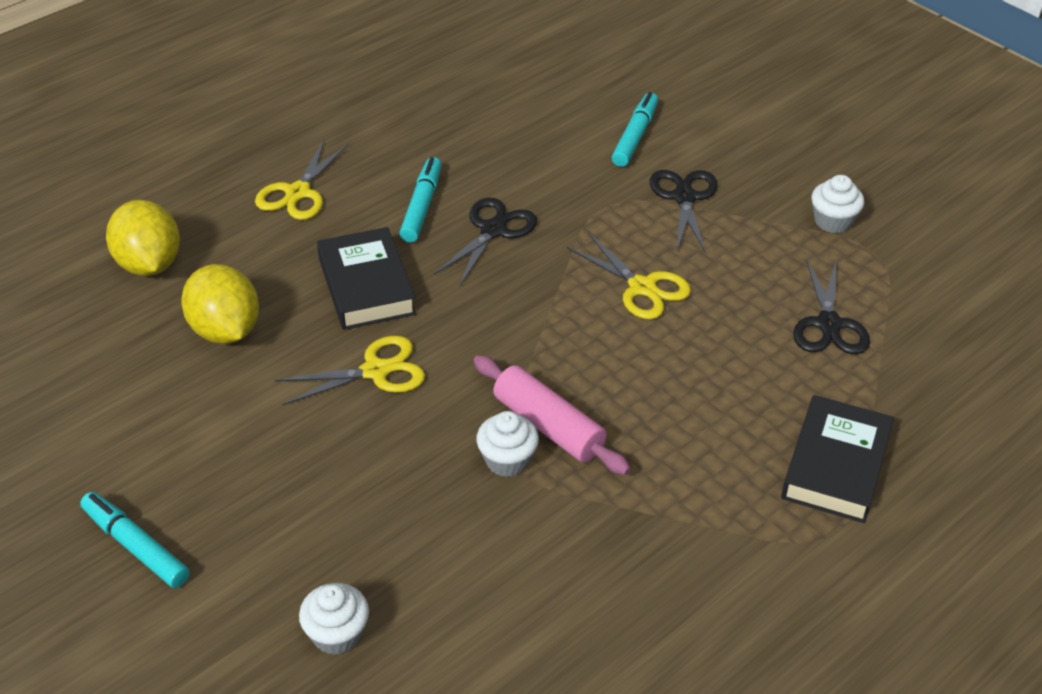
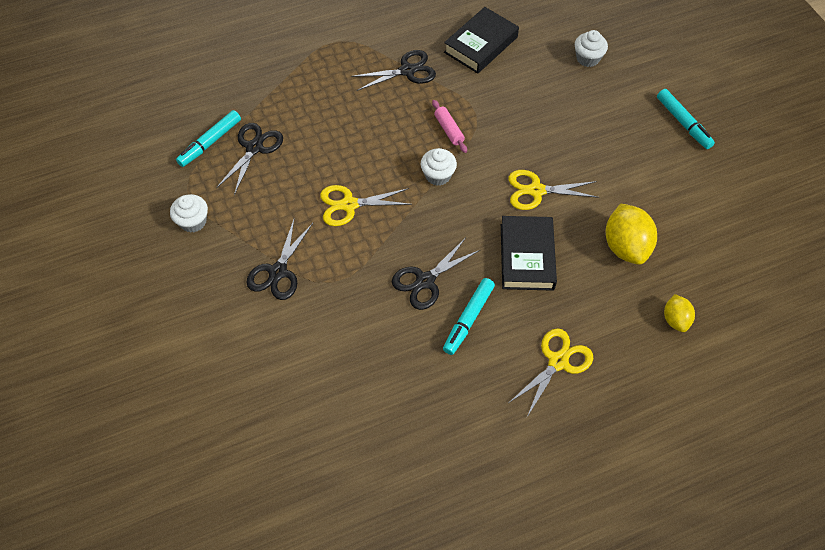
camera: 160 degrees left, 15 degrees up
yellow lemon [106,200,180,276] -> yellow lemon [664,294,695,332], size x0.57
pink rolling pin [473,355,631,475] -> pink rolling pin [432,100,467,153], size x0.60
white cupcake [476,411,539,477] -> white cupcake moved to [421,148,457,186]
yellow scissors [567,233,691,320] -> yellow scissors turned 75 degrees counterclockwise [320,185,412,226]
turquoise marker [612,92,658,167] -> turquoise marker moved to [176,110,241,167]
black book [781,395,894,523] -> black book moved to [444,7,519,74]
none -> black scissors [351,50,436,91]

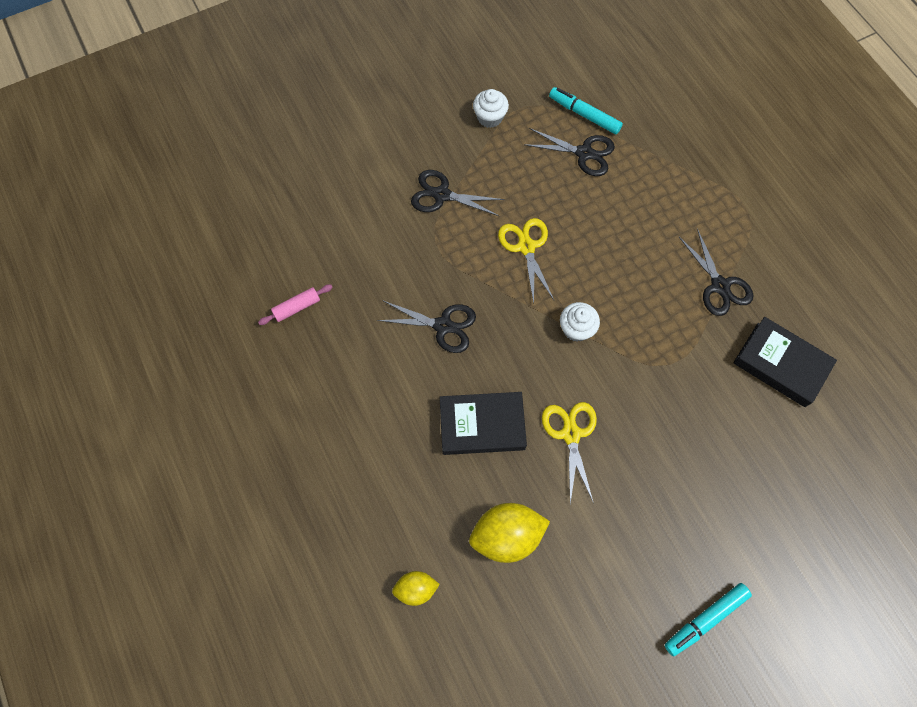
camera: 85 degrees right, 10 degrees up
black scissors [392,238,480,310] -> black scissors turned 150 degrees clockwise [377,301,476,353]
pink rolling pin [432,100,467,153] -> pink rolling pin moved to [258,284,333,325]
turquoise marker [443,278,495,355] -> none
yellow scissors [509,328,593,417] -> none
white cupcake [575,30,608,67] -> none

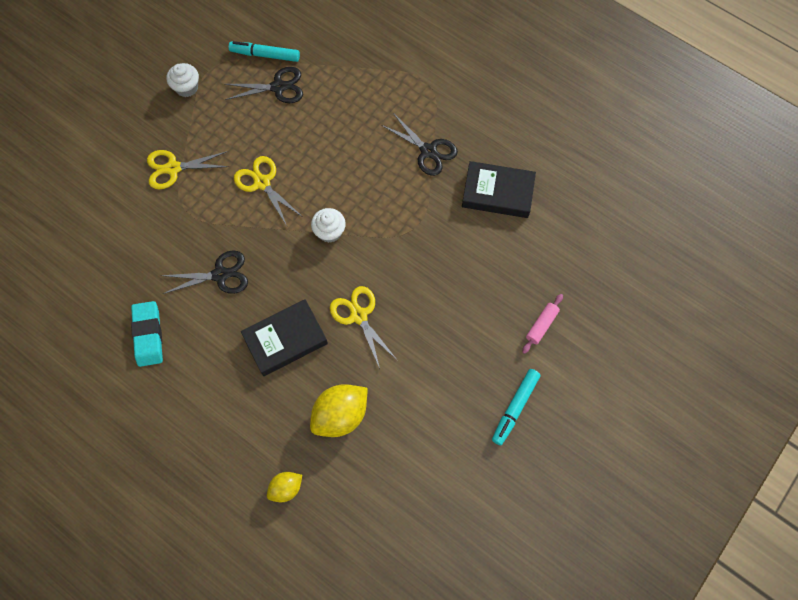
camera: 25 degrees left, 0 degrees up
pink rolling pin [258,284,333,325] -> pink rolling pin moved to [522,294,563,354]
black scissors [411,170,504,217] -> yellow scissors [147,150,229,189]
none -> turquoise eraser [131,301,163,367]

